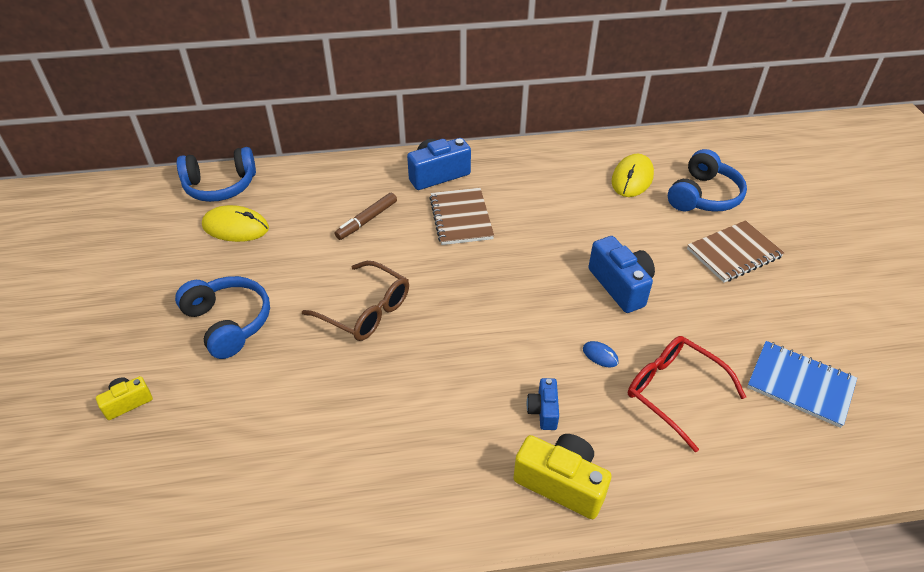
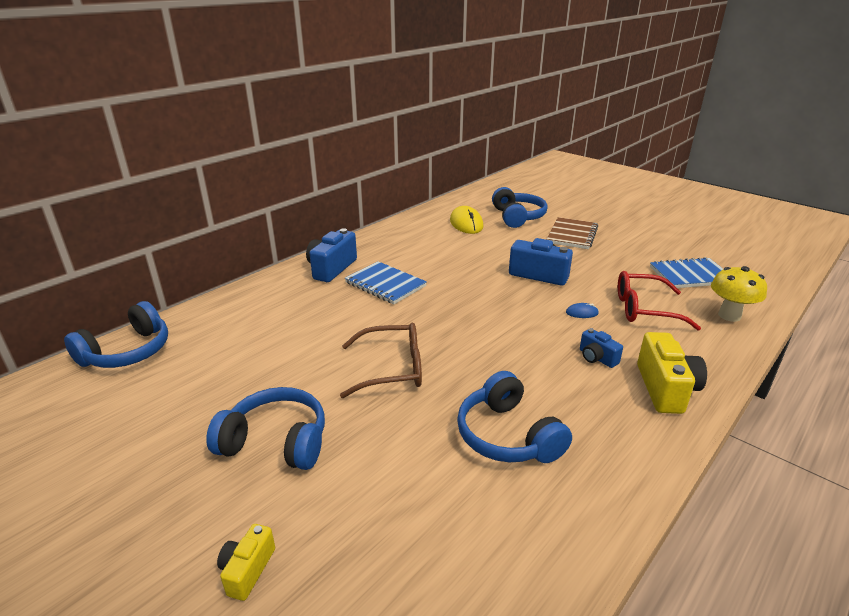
camera: 40 degrees left, 15 degrees down
yellow mouse [202,205,269,242] -> none
brown marker [335,192,397,240] -> none
brown notebook [429,188,494,245] -> blue notebook [345,261,427,304]
yellow camera [514,434,612,519] -> yellow camera turned 105 degrees clockwise [637,332,707,414]
none -> blue headphones [457,371,572,463]
none -> yellow mushroom [711,266,767,322]

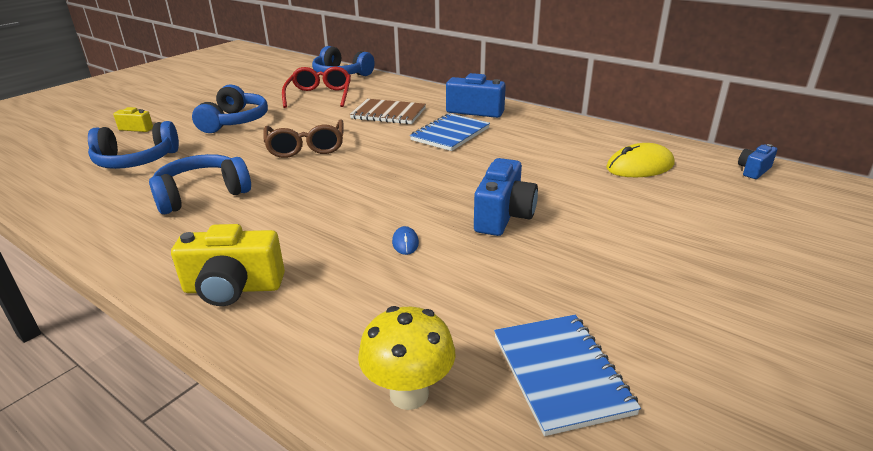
camera: 85 degrees right, 0 degrees up
blue headphones [492,187,548,228] -> blue headphones moved to [88,121,179,169]
brown notebook [547,217,598,249] -> brown notebook moved to [350,99,426,124]
blue camera [580,328,623,368] -> blue camera moved to [738,144,777,179]
red glasses [618,271,701,331] -> red glasses moved to [282,67,351,108]

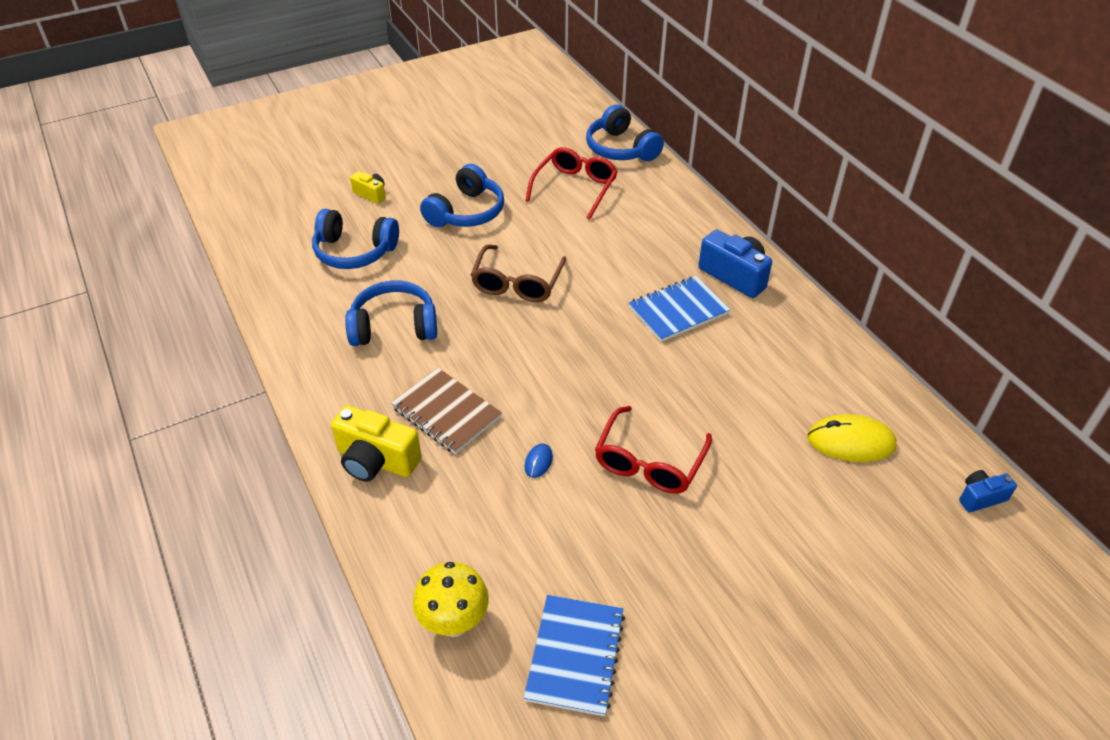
camera: 25 degrees right, 15 degrees up
brown notebook [350,99,426,124] -> brown notebook moved to [391,368,502,454]
blue camera [474,158,538,236] -> red glasses [595,406,712,494]

